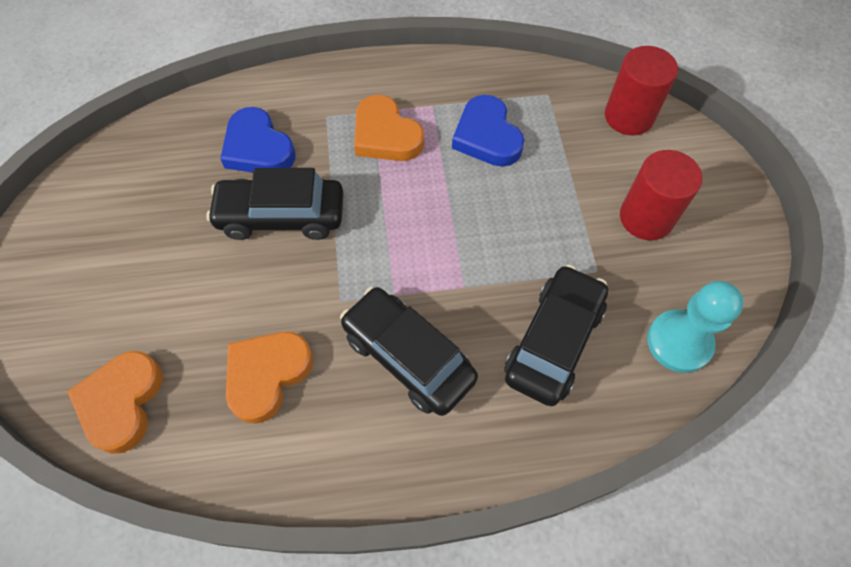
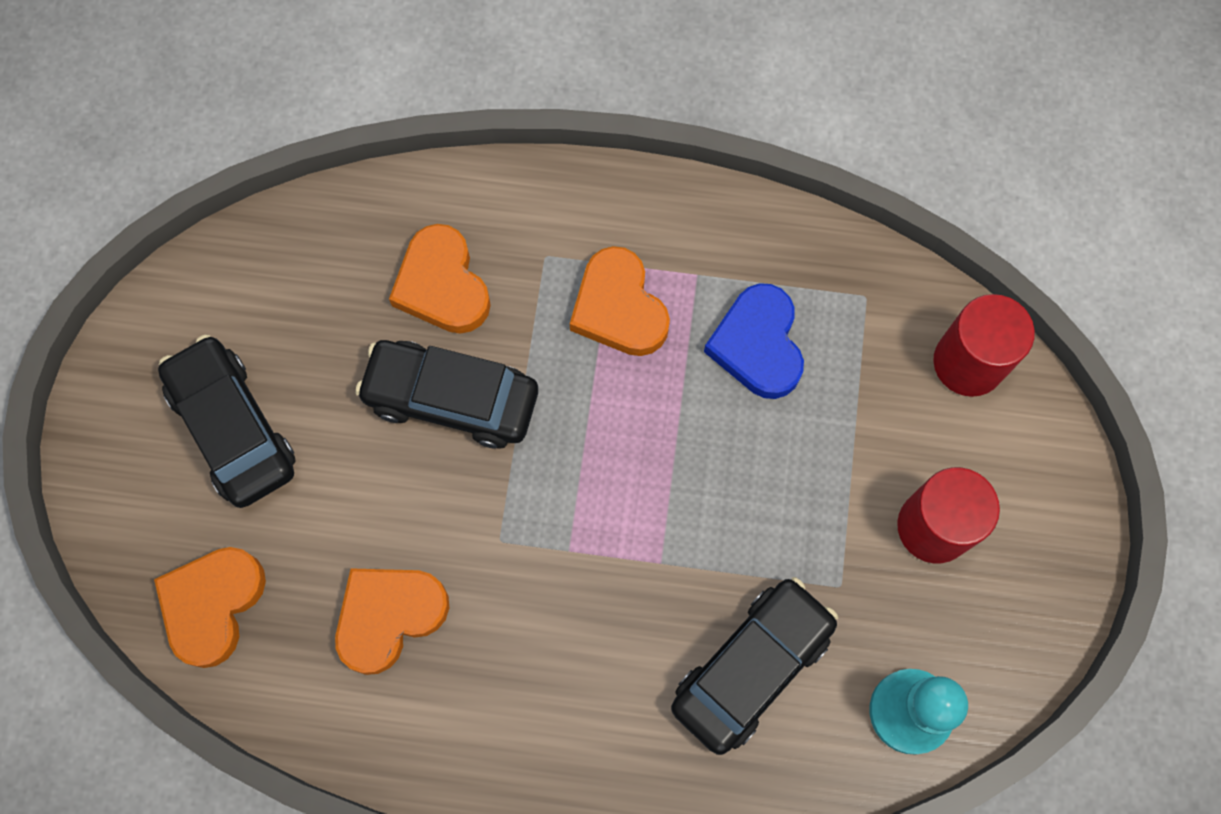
camera: 15 degrees right, 10 degrees up
blue heart [220,107,295,173] -> orange heart [389,224,491,334]
black car [340,287,478,416] -> black car moved to [158,334,296,508]

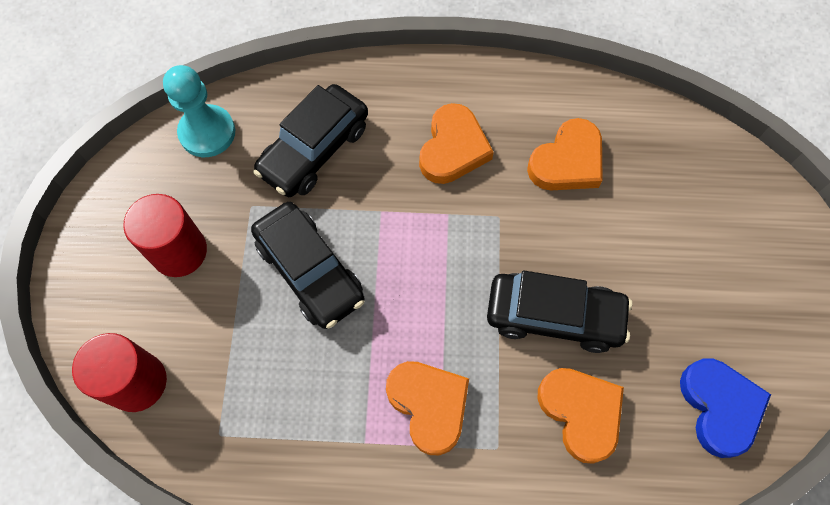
camera: 175 degrees right, 5 degrees down
orange heart [154,547,266,668] -> orange heart moved to [419,103,494,184]
black car [158,334,296,508] -> black car moved to [251,202,365,329]
blue heart [704,283,804,399] -> blue heart moved to [680,358,771,458]

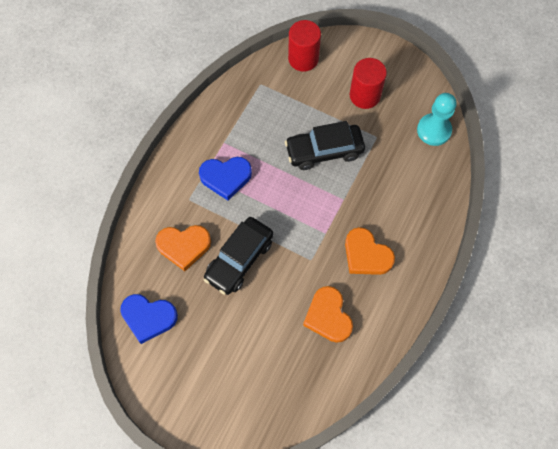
camera: 115 degrees right, 0 degrees up
black car [253,84,368,197] -> none
orange heart [386,361,469,455] -> blue heart [199,157,252,200]

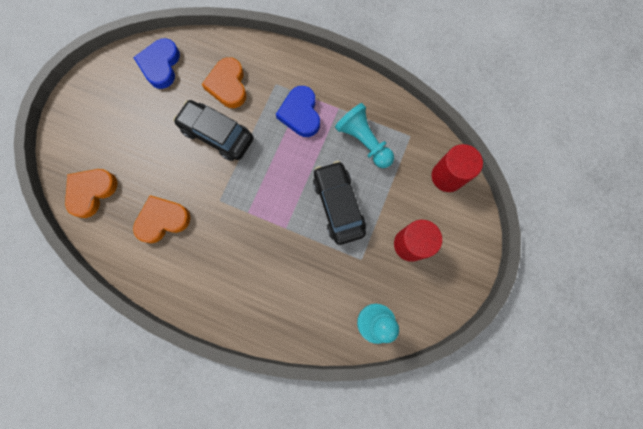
camera: 85 degrees right, 10 degrees up
orange heart [345,227,395,275] -> orange heart moved to [65,169,118,218]
none -> turquoise pawn [335,103,394,168]

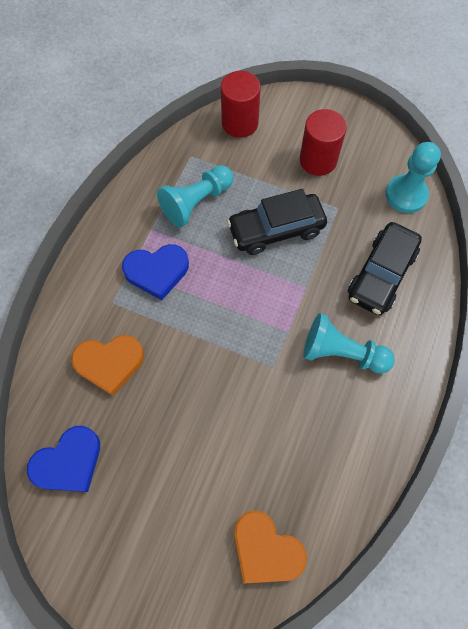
camera: 90 degrees left, 10 degrees down
blue heart [133,38,180,89] -> blue heart turned 45 degrees counterclockwise [27,426,100,492]
orange heart [133,195,191,243] -> none
black car [173,100,253,161] -> black car moved to [348,222,422,315]
none -> turquoise pawn [303,313,395,373]

